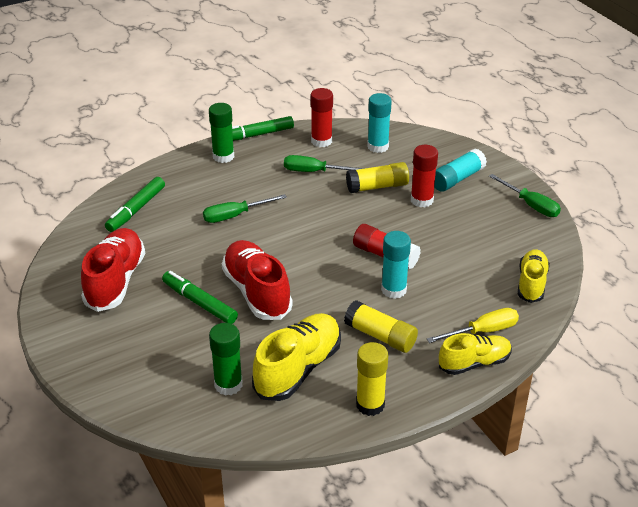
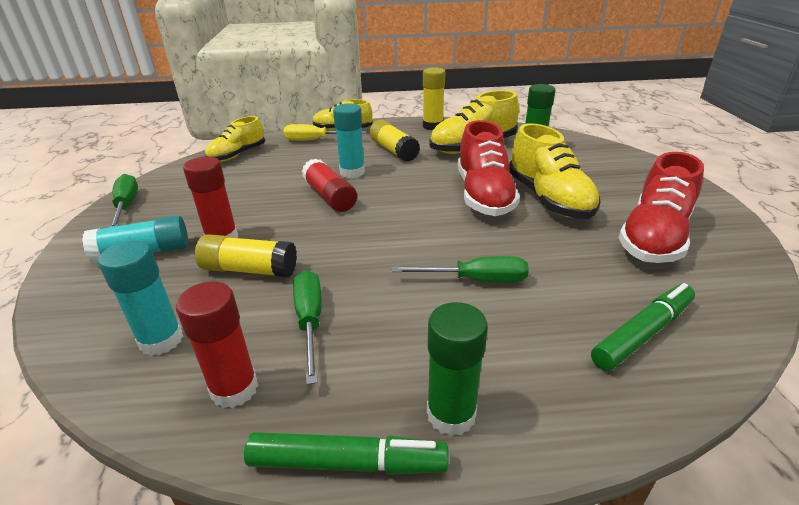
camera: 155 degrees left, 5 degrees down
green marker [162,271,238,324] -> yellow shoe [509,123,601,219]
green screwdriver [284,155,365,172] -> green screwdriver turned 135 degrees counterclockwise [293,270,322,385]

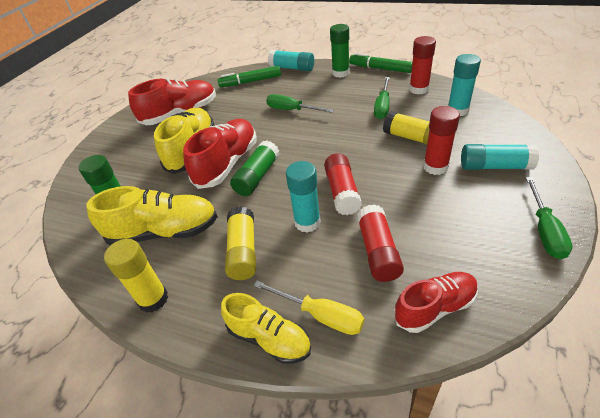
camera: 150 degrees left, 10 degrees up
yellow shoe [205,116,265,162] -> red shoe [394,272,478,333]
none -> green glue stick [230,140,280,196]
none -> turquoise glue stick [268,50,314,71]
none -> red glue stick [357,204,404,282]

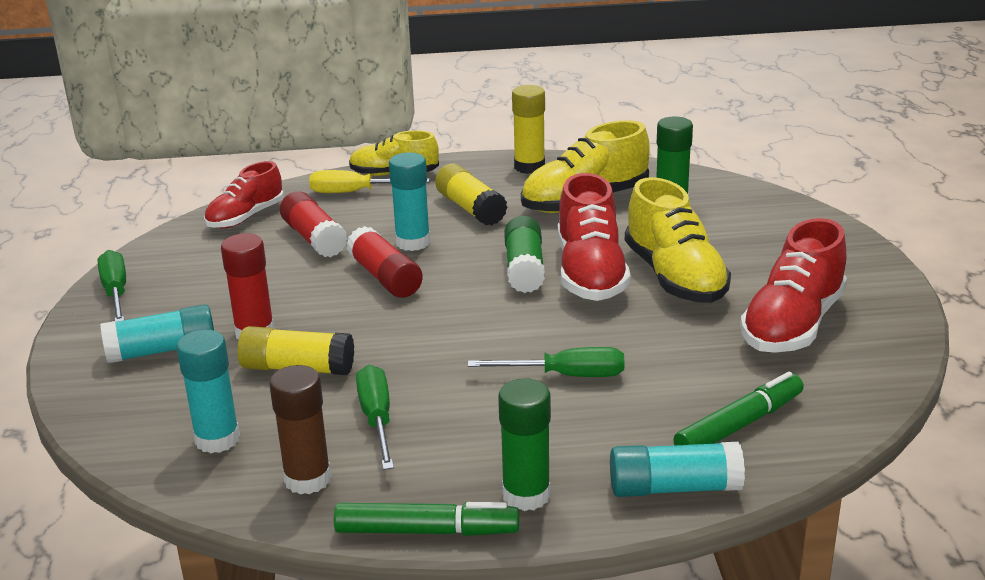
camera: 150 degrees right, 15 degrees down
red glue stick [409,36,436,95] -> brown glue stick [269,365,331,494]

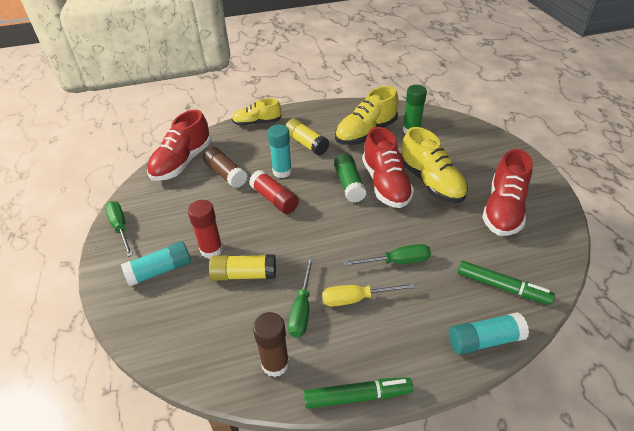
camera: 10 degrees left, 15 degrees up
turquoise glue stick [176,329,240,453] -> none
red shoe [204,161,284,228] -> red shoe [147,110,212,181], size x1.55
red glue stick [280,191,348,257] -> brown glue stick [203,147,247,188]
yellow screwdriver [309,170,430,193] -> yellow screwdriver moved to [322,283,415,307]
green screwdriver [356,365,394,470] -> green screwdriver turned 150 degrees counterclockwise [288,258,314,338]
green glue stick [498,378,551,511] -> none
yellow glue stick [512,85,545,174] -> none
green marker [673,372,804,445] -> green marker turned 75 degrees clockwise [458,261,555,305]

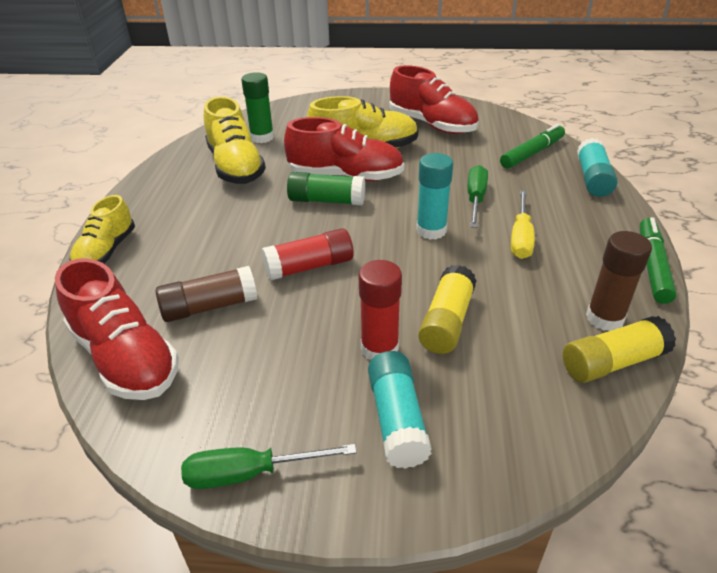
camera: 70 degrees left, 5 degrees down
turquoise glue stick [268,124,292,178] -> turquoise glue stick moved to [416,153,453,240]
yellow glue stick [285,119,329,156] -> yellow glue stick moved to [563,316,676,383]
green screwdriver [288,258,314,338] -> none

